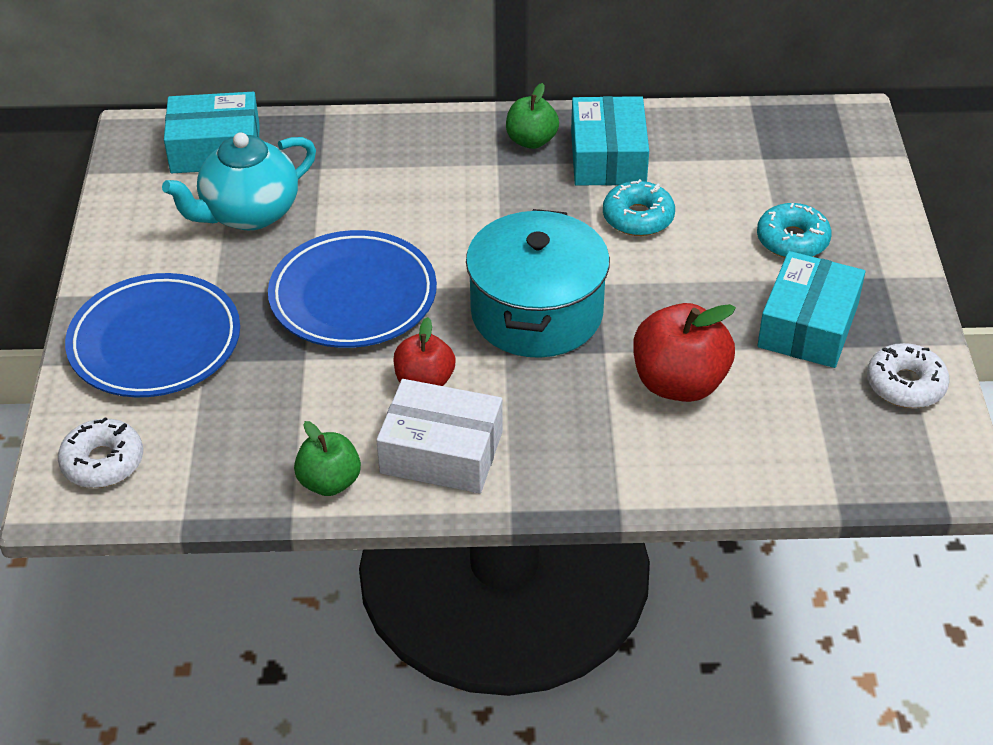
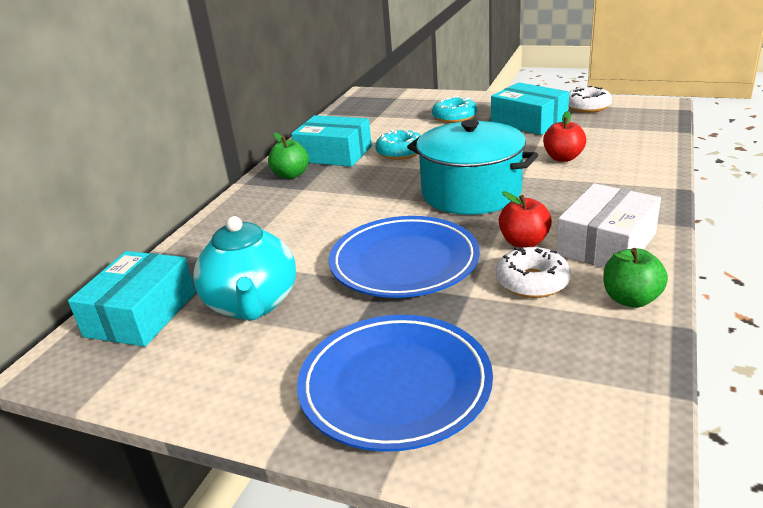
camera: 65 degrees left, 15 degrees down
white donut [58,417,143,488] -> white donut moved to [496,247,571,298]
red apple [633,303,736,402] -> red apple [543,111,586,162], size x0.62

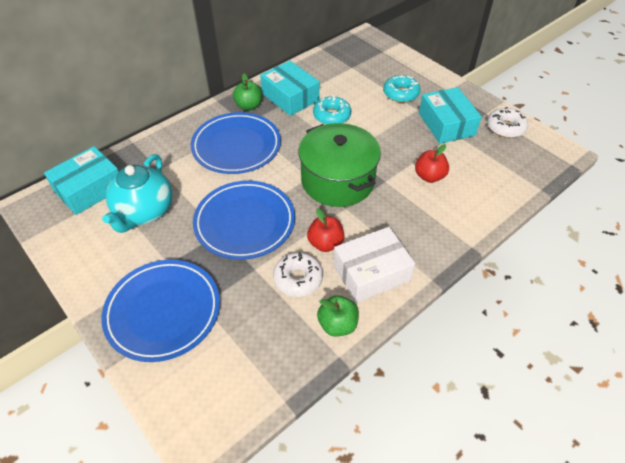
camera: 25 degrees right, 20 degrees up
turquoise pot [407,120,538,215] -> green pot [298,123,381,207]
none -> blue plate [191,112,281,174]

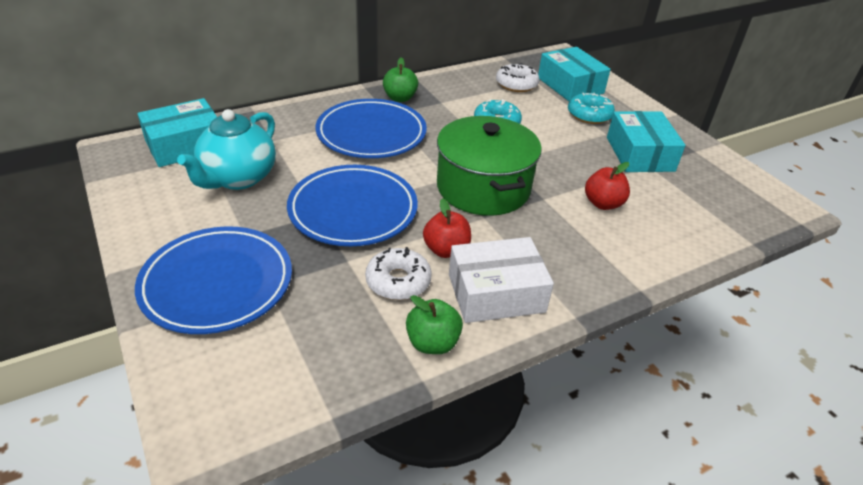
camera: 10 degrees right, 10 degrees down
turquoise box [260,61,320,116] -> turquoise box moved to [538,47,611,101]
white donut [487,107,528,138] -> white donut moved to [496,63,539,92]

